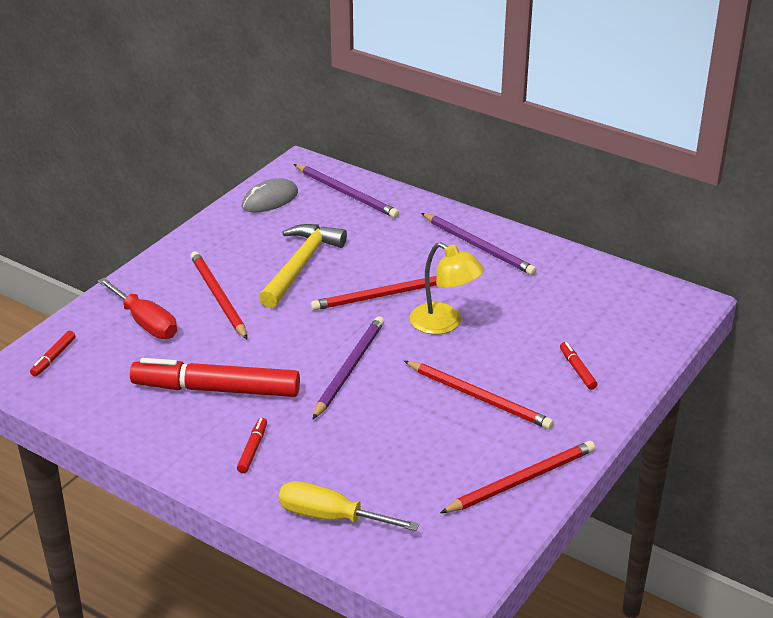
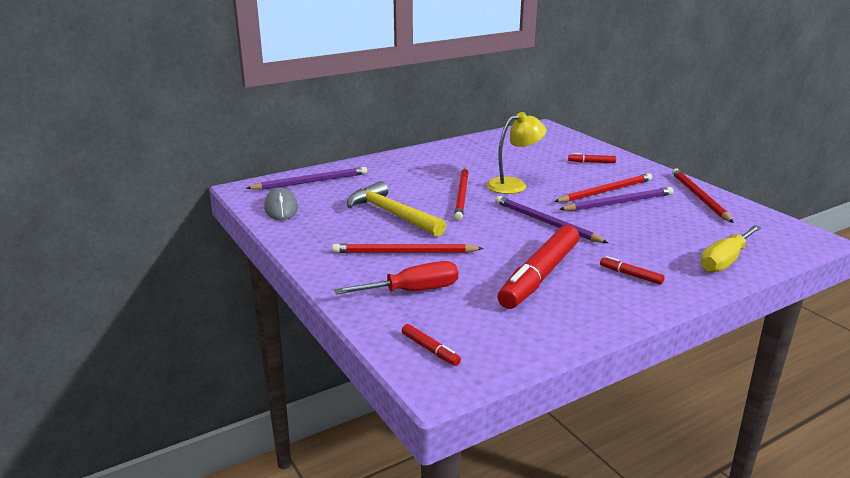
camera: 65 degrees left, 10 degrees down
purple pencil [421,213,537,275] -> purple pencil moved to [559,187,674,211]

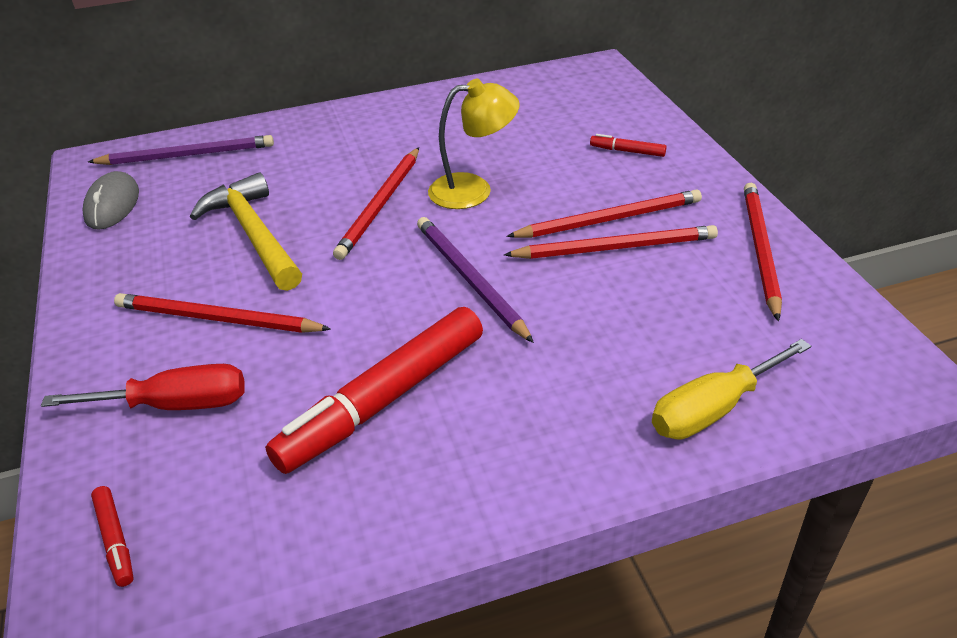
camera: 15 degrees right, 15 degrees up
purple pencil [559,187,674,211] -> red pencil [504,225,718,259]
red marker [600,256,665,285] -> none

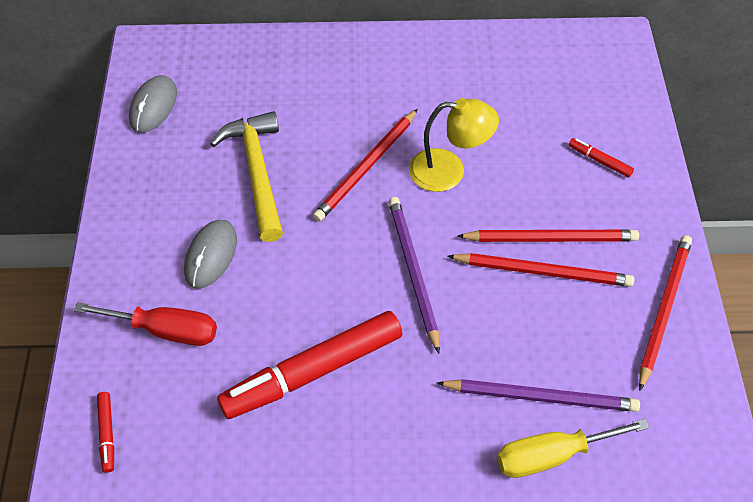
camera: 15 degrees right, 15 degrees up
purple pencil [88,135,274,165] -> purple pencil moved to [437,379,640,412]
red pencil [114,293,331,333] -> grey mouse [184,220,237,289]

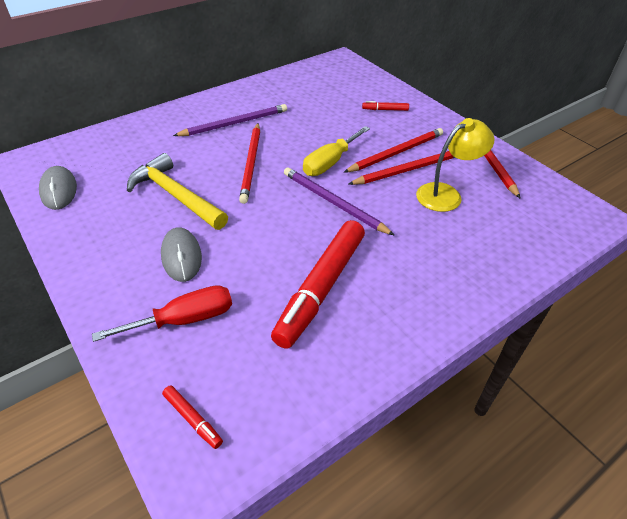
camera: 35 degrees left, 10 degrees down
yellow lamp [409,98,499,192] -> yellow lamp moved to [416,118,495,212]
purple pencil [437,379,640,412] -> purple pencil moved to [173,104,287,136]
yellow screwdriver [497,418,649,478] -> yellow screwdriver moved to [303,126,370,176]

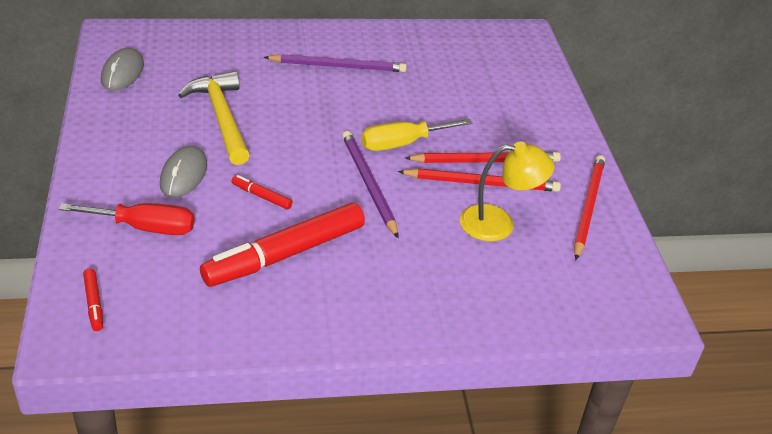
camera: 25 degrees right, 5 degrees down
red pencil [239,123,260,204] -> none
red marker [362,101,409,111] -> red marker moved to [231,175,293,209]

